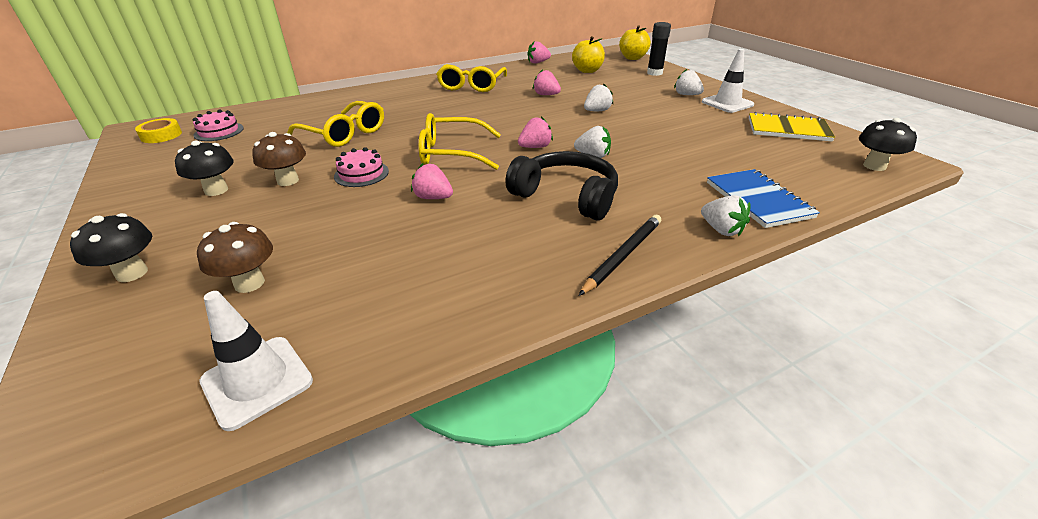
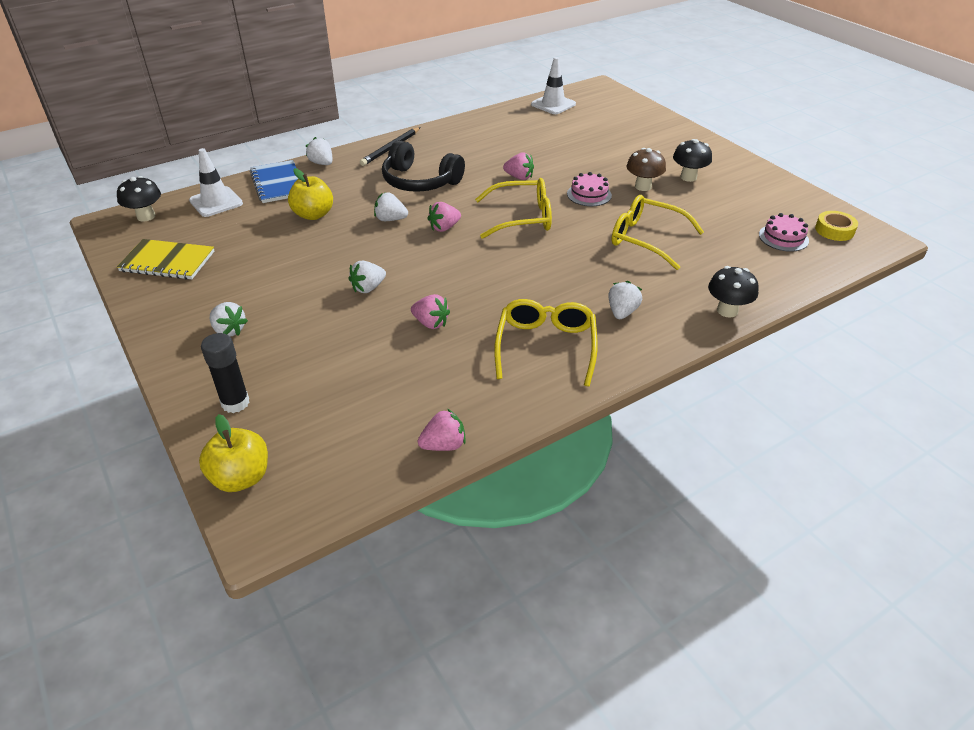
camera: 175 degrees right, 5 degrees up
black mushroom [70,213,152,282] -> black mushroom moved to [708,266,759,318]
brown mushroom [197,222,273,293] -> none
yellow apple [572,36,605,73] -> yellow apple moved to [288,168,333,220]
white traffic cone [702,49,754,113] -> white traffic cone moved to [189,148,243,217]
none -> white strawberry [608,281,642,319]

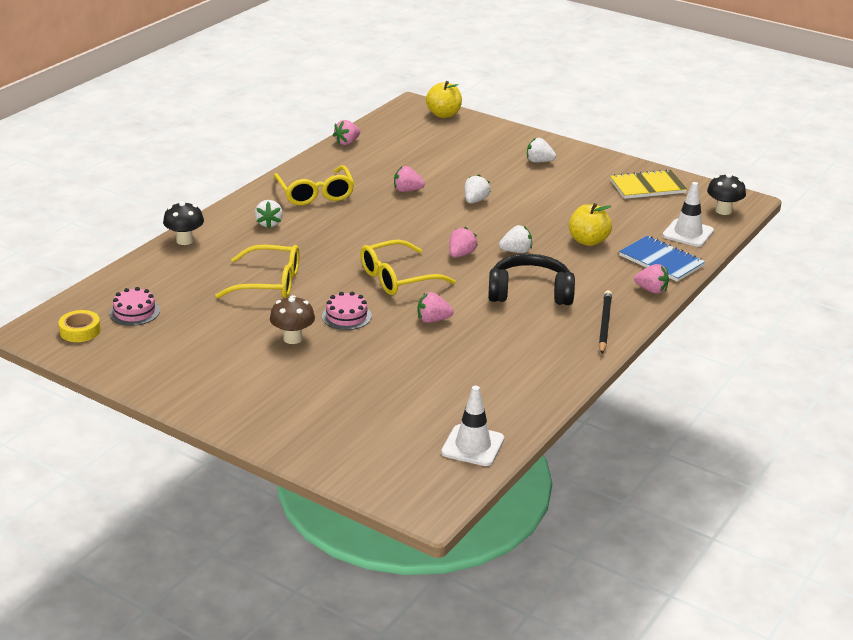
camera: 155 degrees right, 10 degrees down
black glue stick [201,333,250,413] -> none
white strawberry [306,137,332,165] -> pink strawberry [634,264,669,294]
black mushroom [673,139,712,182] -> none

